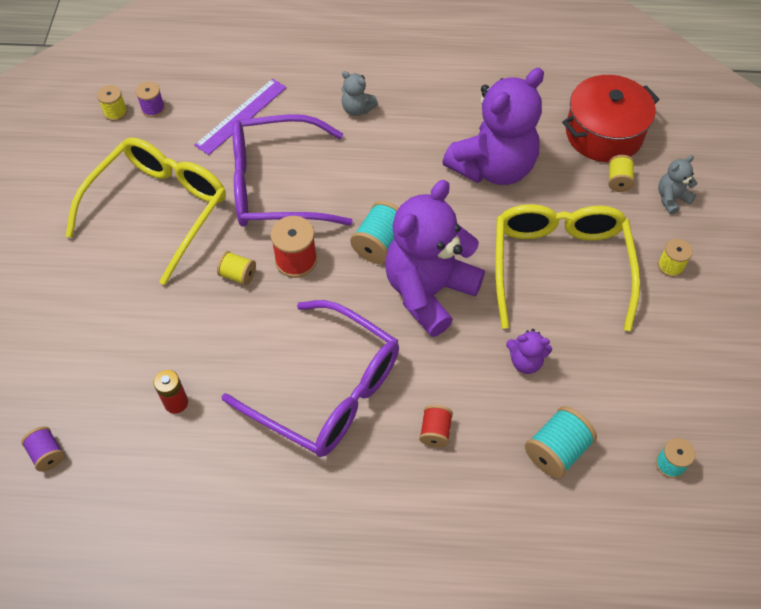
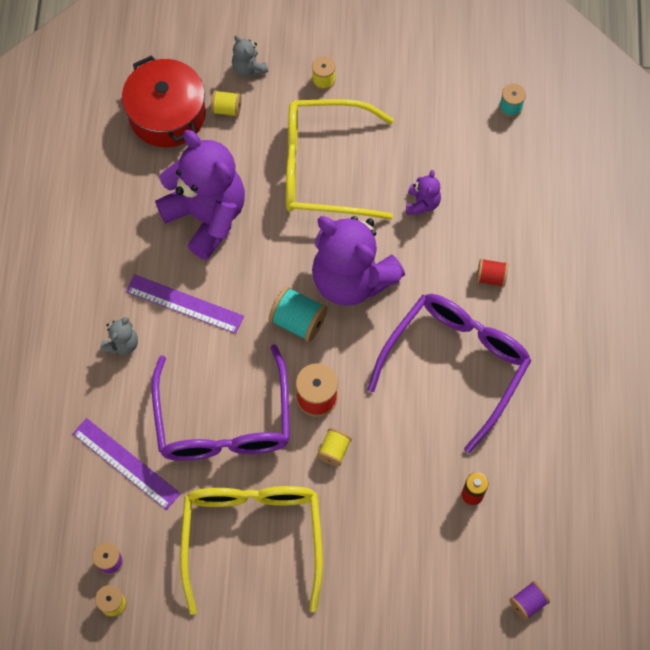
camera: 90 degrees left, 10 degrees up
yellow glasses [66,137,226,285] -> yellow glasses turned 60 degrees clockwise [180,486,323,615]
turquoise spool [525,406,597,479] -> none
none -> purple ruler [126,274,244,334]

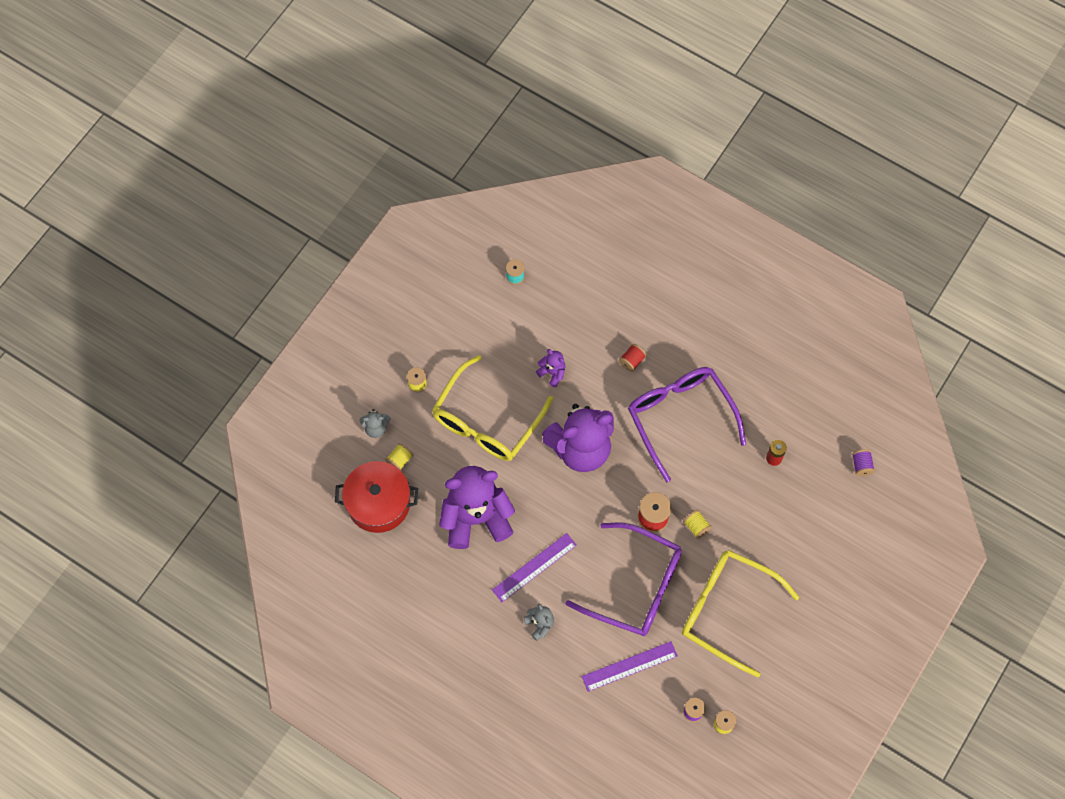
camera: 60 degrees left, 0 degrees up
turquoise spool [269,286,328,342] -> none

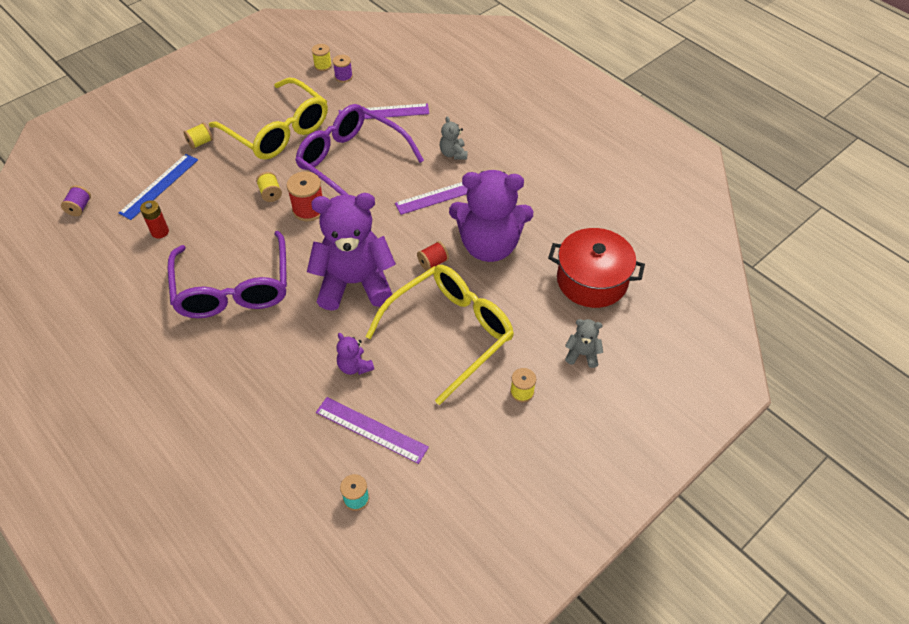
camera: 165 degrees left, 15 degrees down
yellow spool [385,443,414,471] -> yellow spool moved to [183,123,213,149]
red spool [619,344,646,372] -> red spool moved to [417,241,449,271]
none -> blue ruler [119,154,198,220]
none -> purple ruler [316,397,429,464]

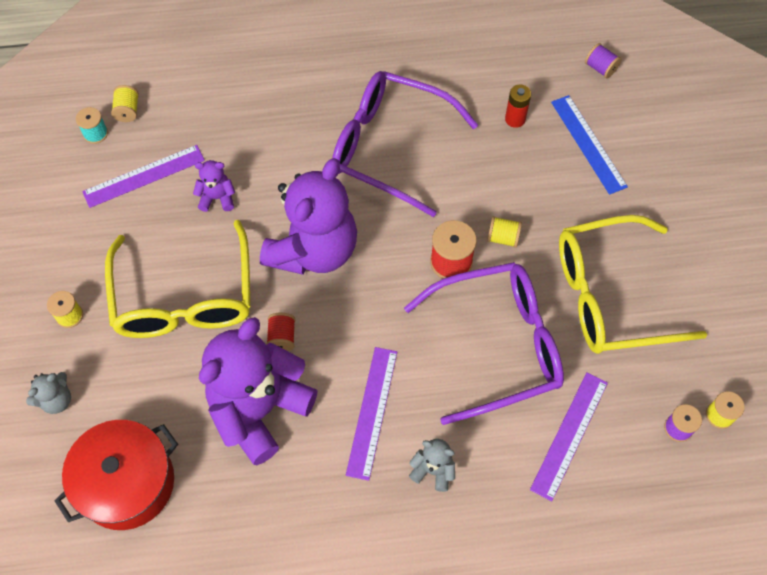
camera: 125 degrees right, 10 degrees up
yellow spool [183,123,213,149] -> yellow spool moved to [111,85,139,122]

